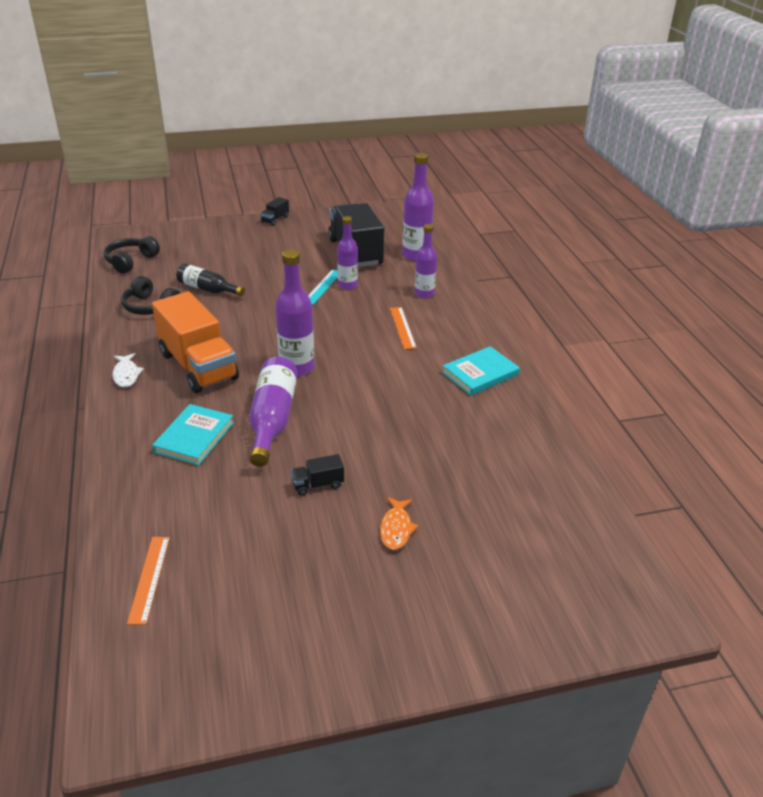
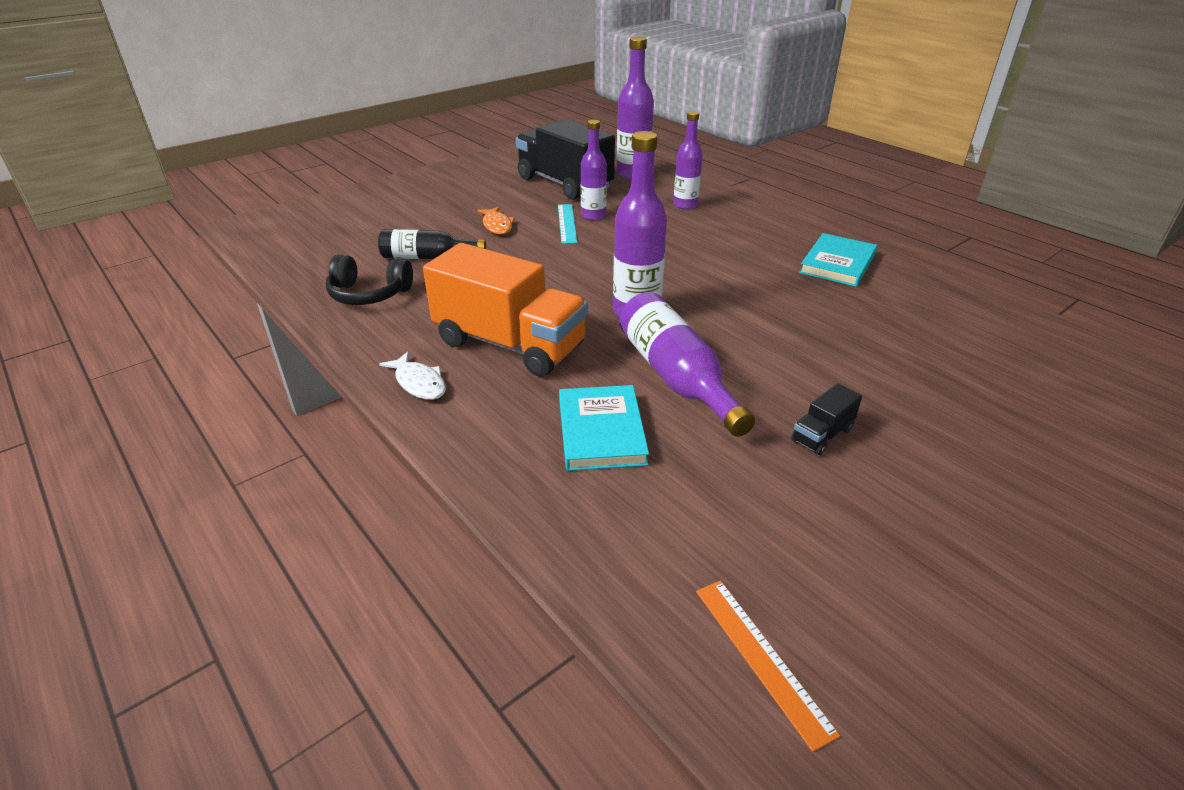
camera: 25 degrees left, 0 degrees up
black headphones [104,236,160,274] -> none
black truck [260,197,289,226] -> none
orange fish [380,497,418,550] -> orange fish moved to [477,206,515,234]
orange ruler [390,307,417,349] -> none

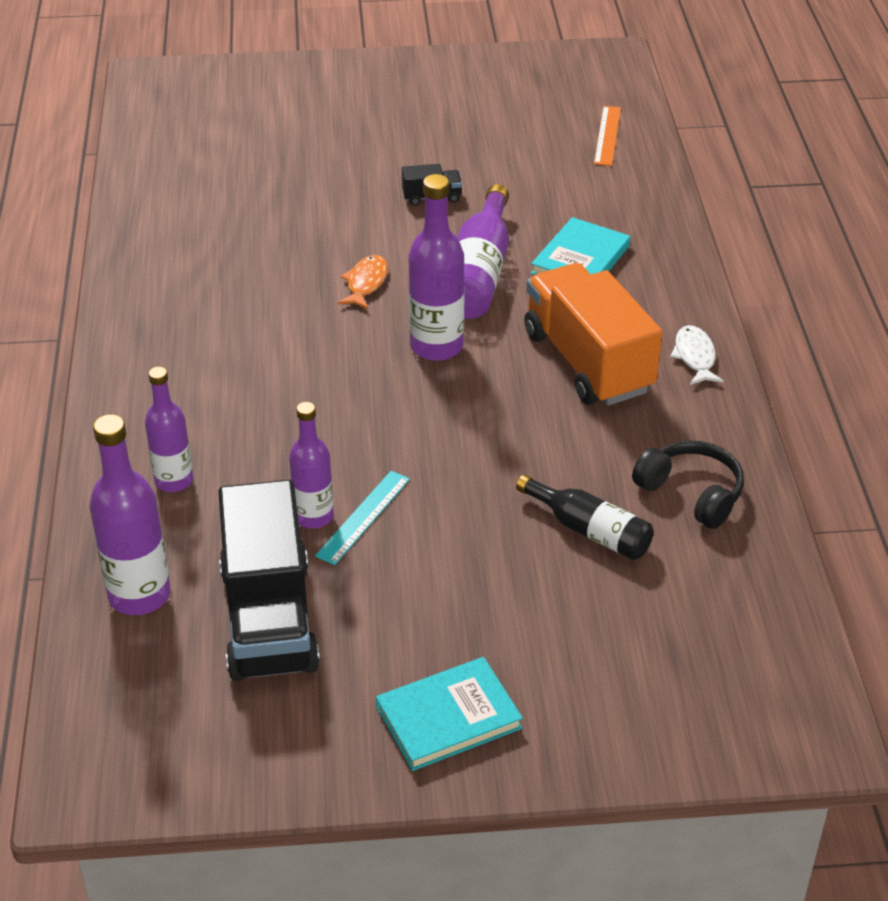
camera: 145 degrees left, 5 degrees up
orange fish [477,206,515,234] -> orange fish moved to [337,255,388,309]
turquoise book [799,233,877,287] -> turquoise book moved to [376,657,523,771]

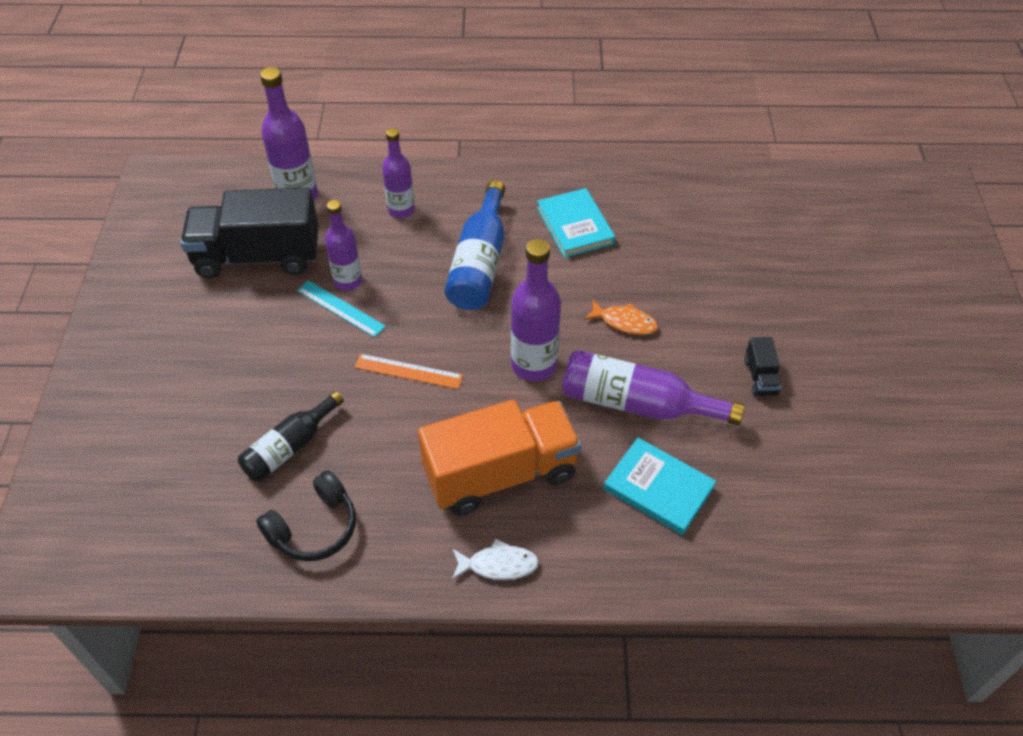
camera: 95 degrees right, 10 degrees up
turquoise book [376,657,523,771] -> turquoise book moved to [537,188,615,258]
orange ruler [594,106,621,166] -> orange ruler moved to [354,354,463,389]
none -> blue bottle [445,180,505,310]

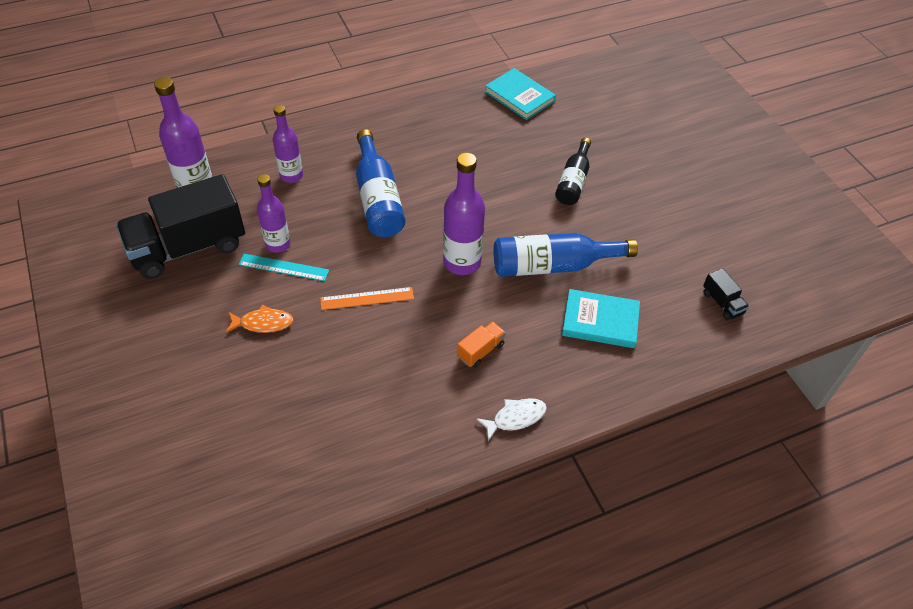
camera: 25 degrees left, 0 degrees up
black bottle [238,391,344,482] -> black bottle moved to [555,138,591,205]
black headphones [256,470,356,561] -> none
orange truck [418,400,582,516] -> orange truck [457,321,506,368], size x0.41
turquoise book [537,188,615,258] -> turquoise book moved to [485,68,556,120]
purple bottle [562,350,745,425] -> blue bottle [494,233,638,277]
orange fish [584,300,658,335] -> orange fish moved to [226,305,293,333]
black truck [745,337,781,396] -> black truck moved to [703,268,749,320]

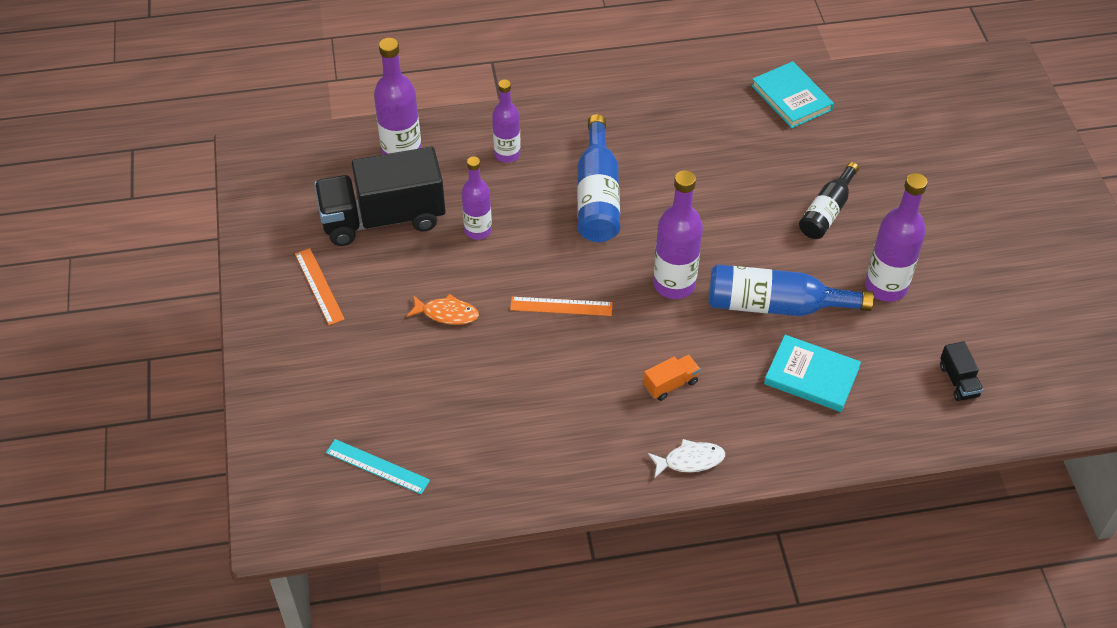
camera: 15 degrees right, 0 degrees up
turquoise ruler [239,254,329,281] -> turquoise ruler moved to [326,439,430,494]
none -> orange ruler [295,248,345,325]
none -> purple bottle [865,173,928,302]

